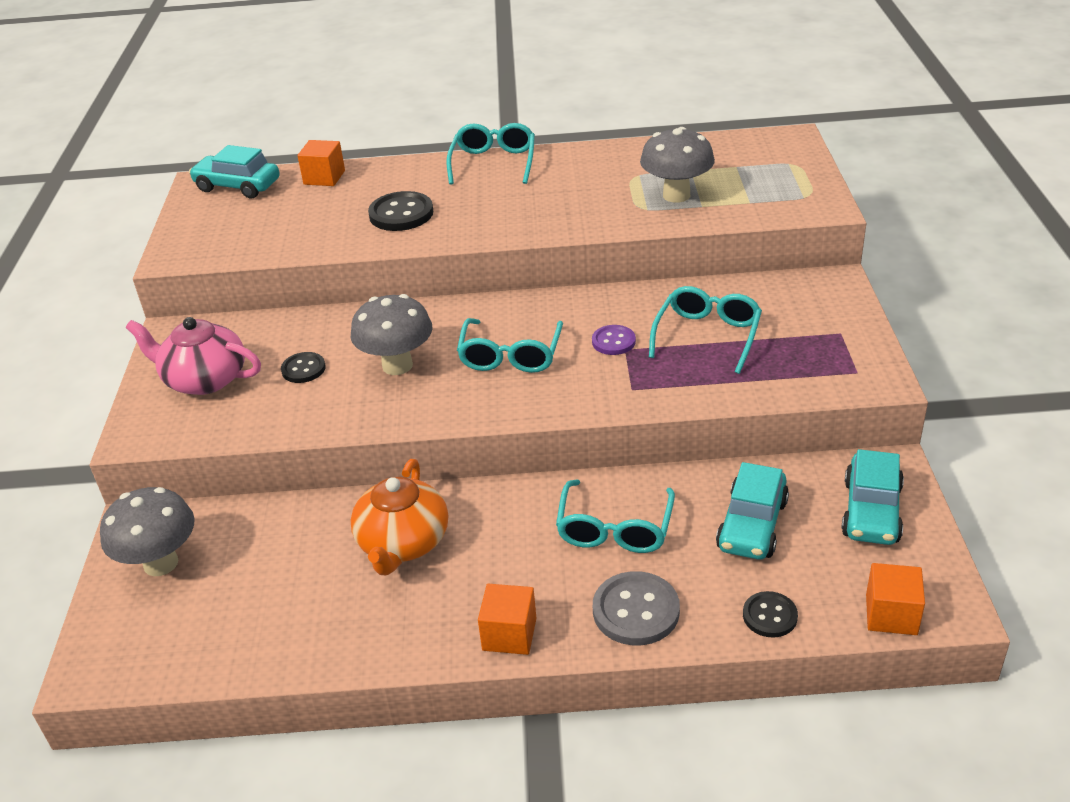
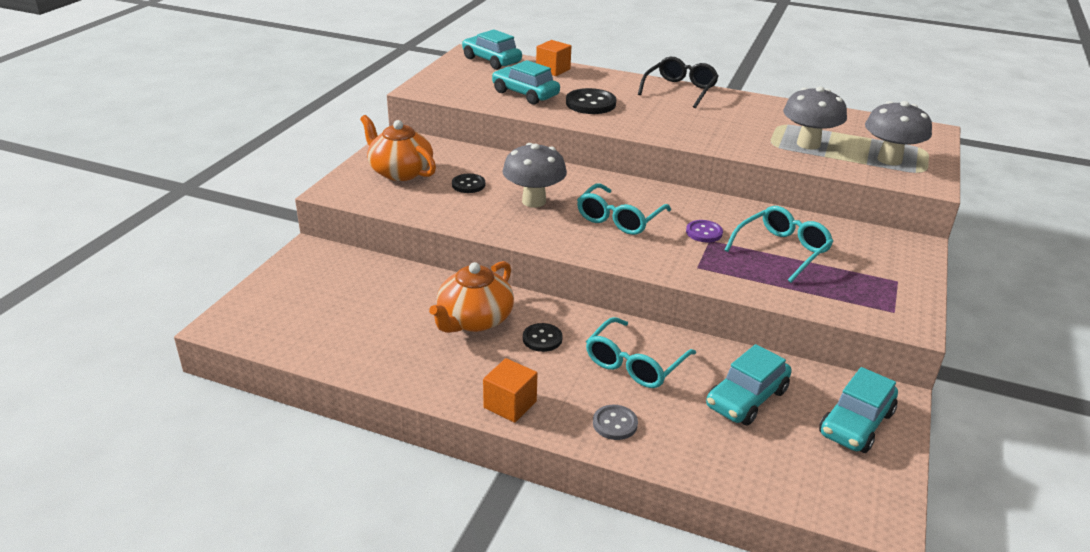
camera: 20 degrees right, 5 degrees down
grey mushroom [100,487,195,576] -> grey mushroom moved to [865,101,932,165]
pink teapot [126,317,261,395] -> orange teapot [360,115,436,181]
turquoise glasses [446,123,535,185] -> black glasses [638,57,719,108]
grey button [593,571,680,645] -> grey button [593,405,638,440], size x0.61
black button [743,591,798,638] -> black button moved to [523,323,563,352]
orange cube [866,563,925,635] -> none
none -> turquoise car [492,60,560,105]

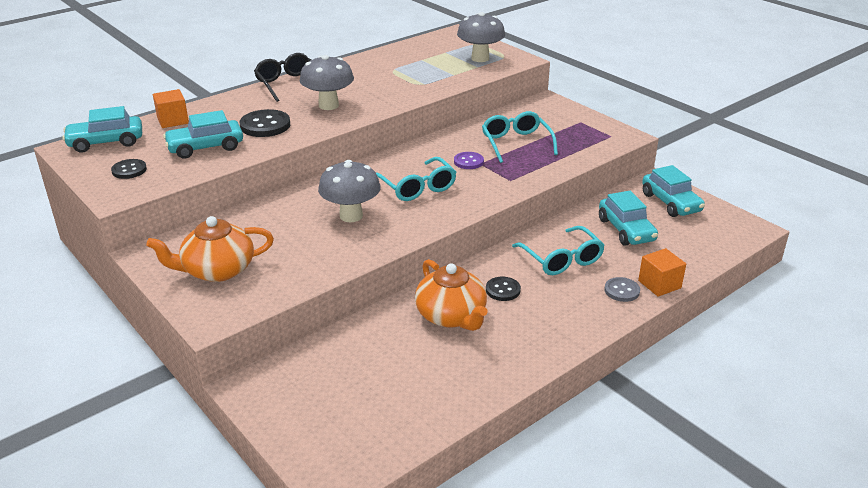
camera: 60 degrees left, 0 degrees up
black button [452,174,485,193] -> black button moved to [111,159,147,179]
orange cube [483,358,537,423] -> orange cube moved to [638,248,686,297]
grey mushroom [783,86,847,150] -> grey mushroom moved to [300,55,354,110]

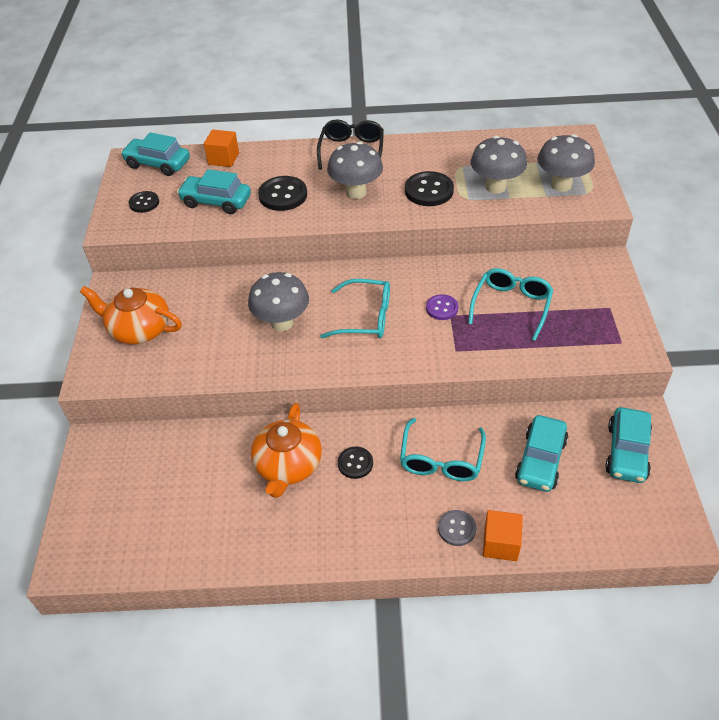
camera: 40 degrees right, 15 degrees up
turquoise glasses [376,157,456,201] -> turquoise glasses turned 90 degrees counterclockwise [320,279,390,338]
none -> black button [405,171,454,206]
none -> grey mushroom [471,136,527,194]

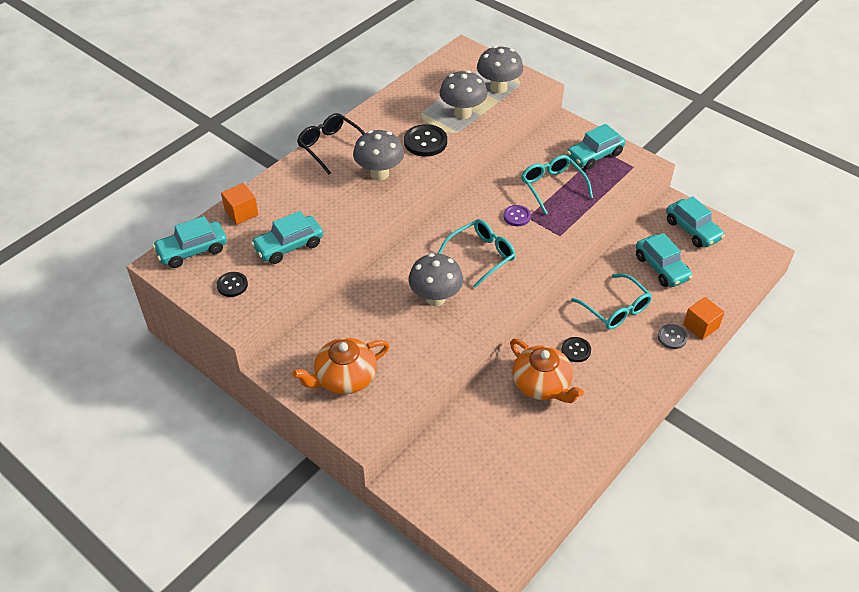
camera: 50 degrees left, 0 degrees up
black button [258,176,307,211] -> none
none -> turquoise car [567,124,625,170]

